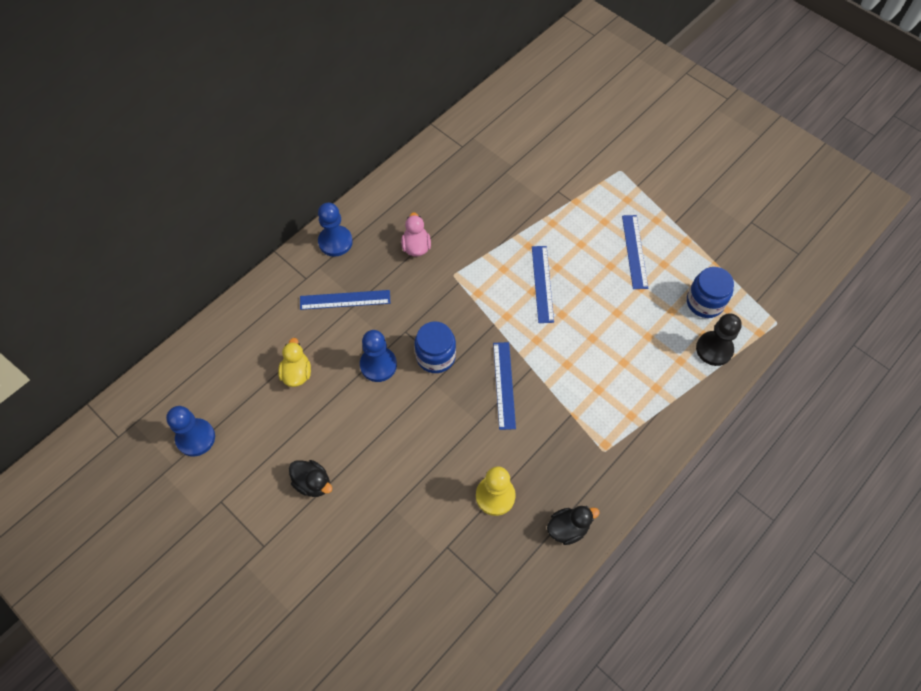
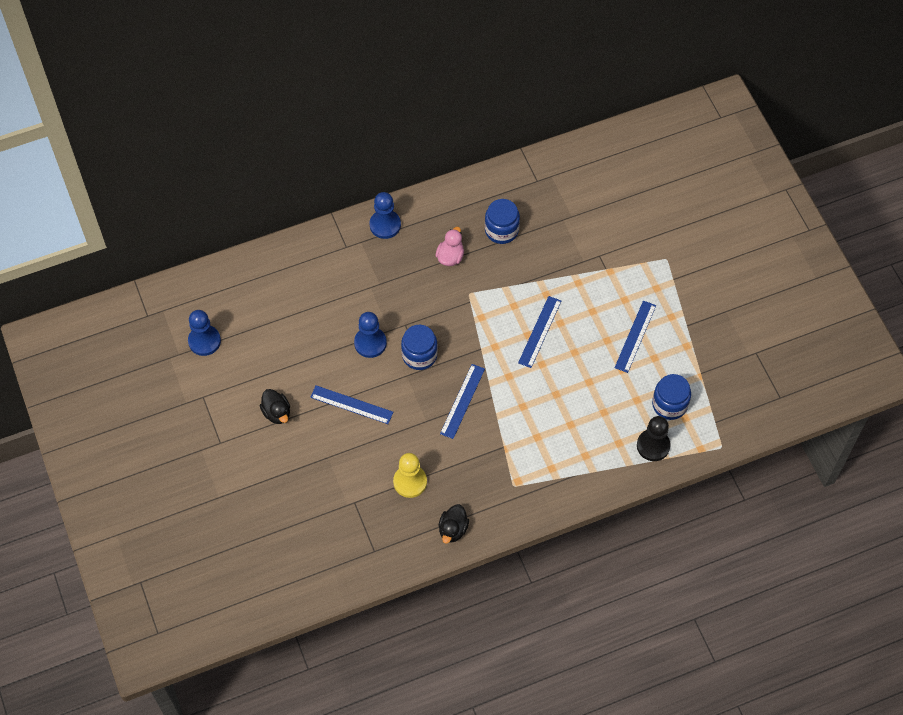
camera: 25 degrees right, 0 degrees up
yellow duck [278,338,311,387] -> none
blue ruler [300,290,390,310] -> blue ruler moved to [310,385,393,424]
black duck [547,506,600,545] -> black duck turned 105 degrees clockwise [438,504,469,543]
none -> blue jar [485,199,520,244]

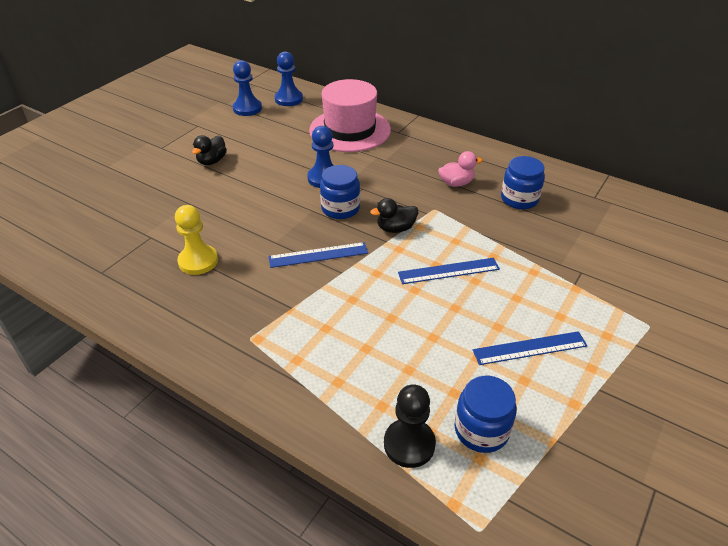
camera: 55 degrees right, 20 degrees down
blue ruler [310,385,393,424] -> none
blue pawn [369,192,401,239] -> blue pawn moved to [275,51,303,106]
black duck [438,504,469,543] -> black duck moved to [370,198,418,233]
none -> pink hat [309,79,391,152]

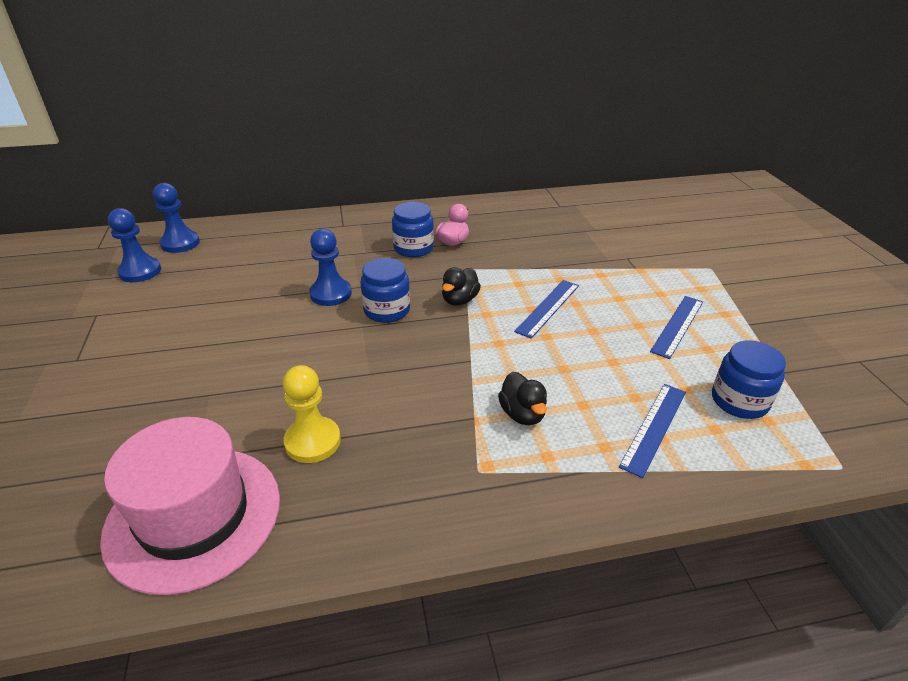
camera: 45 degrees left, 5 degrees down
black duck [192,135,227,165] -> black duck moved to [498,372,547,425]
blue ruler [268,242,368,268] -> blue ruler moved to [619,384,686,478]
pink hat [309,79,391,152] -> pink hat moved to [100,417,280,595]
black pawn [384,385,436,468] -> none
blue jar [501,156,545,209] -> blue jar moved to [392,202,434,257]

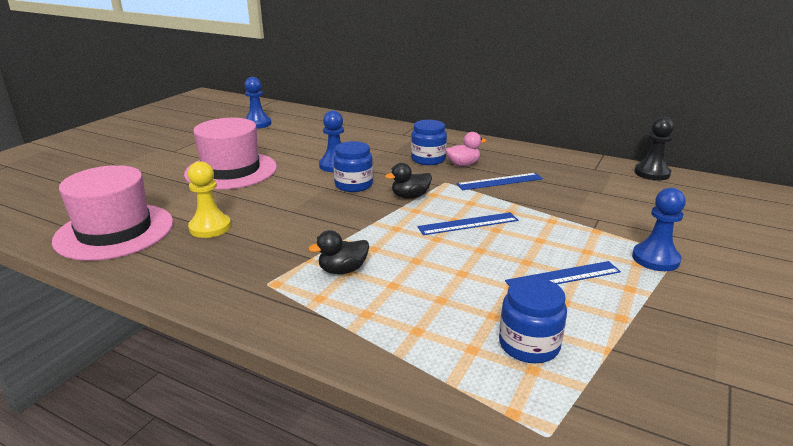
camera: 40 degrees right, 10 degrees down
blue pawn [153,183,200,253] -> blue pawn moved to [632,188,686,271]
black duck [498,372,547,425] -> black duck turned 45 degrees clockwise [308,230,369,274]
blue ruler [619,384,686,478] -> blue ruler moved to [457,173,543,190]
none -> pink hat [184,118,277,190]
none -> black pawn [634,117,674,180]

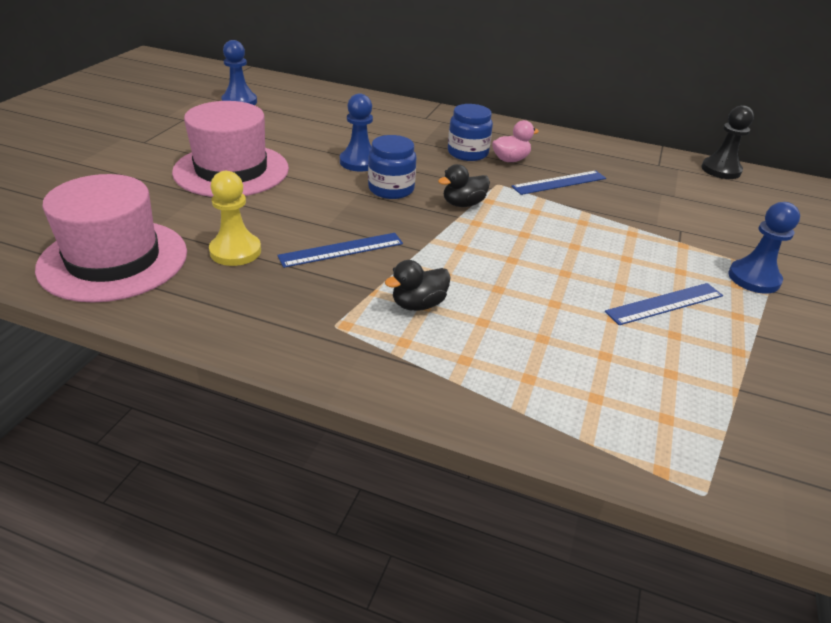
camera: 10 degrees left, 10 degrees up
blue ruler [417,212,518,235] -> blue ruler moved to [277,233,403,268]
blue jar [499,277,567,363] -> none

